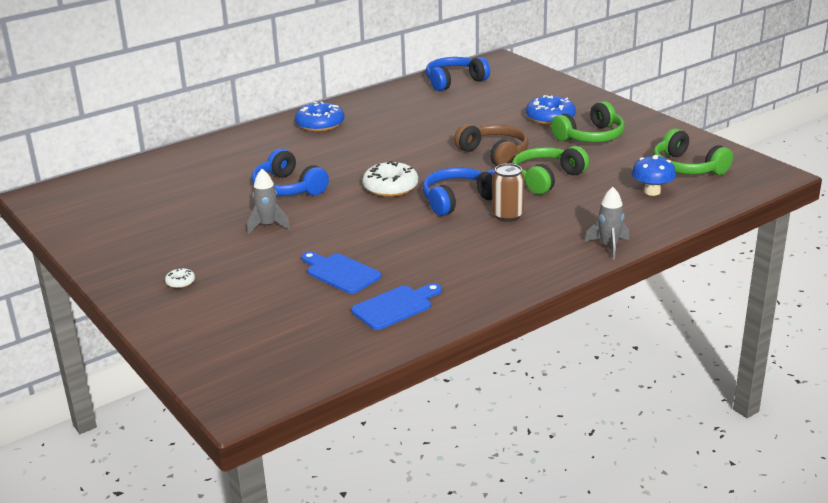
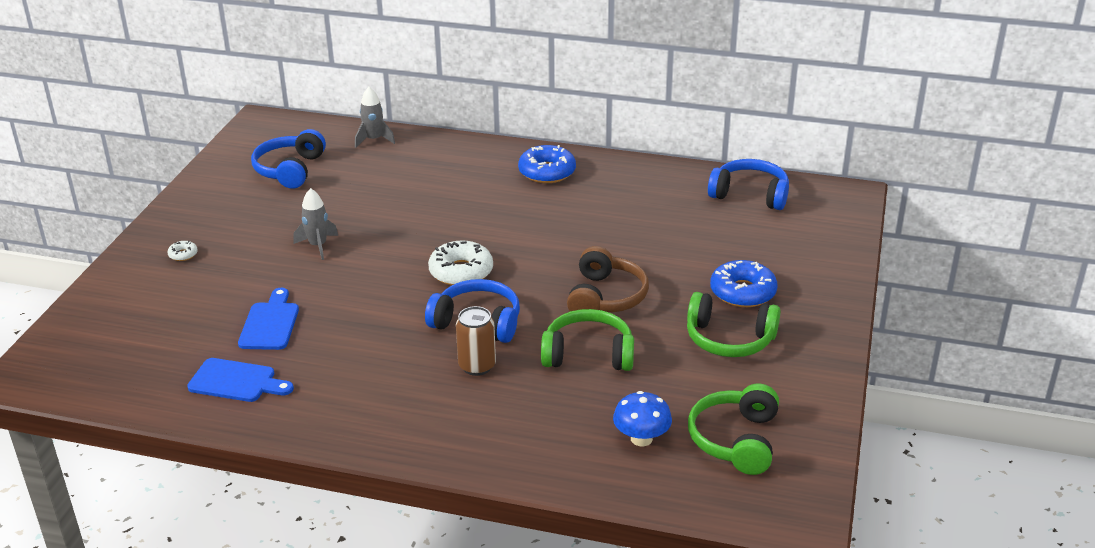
camera: 50 degrees right, 5 degrees up
blue headphones [251,149,329,196] -> blue headphones moved to [251,129,326,189]
grey rocket [585,187,629,260] -> grey rocket moved to [355,87,395,148]

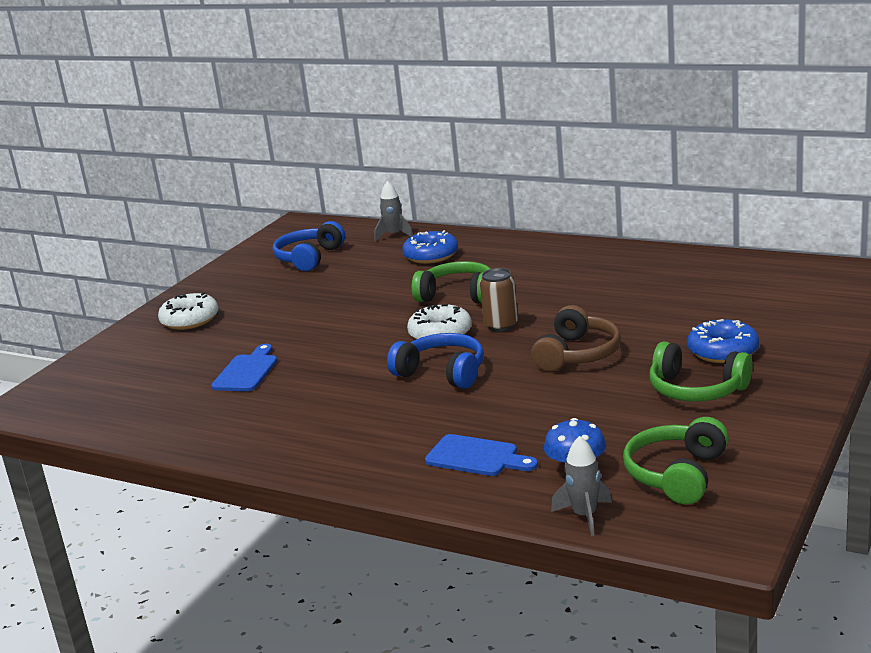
camera: 15 degrees right, 10 degrees down
white donut [167,241,198,261] -> white donut [158,292,218,330], size x2.17
blue cutting board [187,358,294,402] -> blue cutting board moved to [425,434,538,476]
grey rocket [293,188,338,260] -> grey rocket moved to [551,436,612,536]
brown can [456,306,496,376] -> brown can moved to [480,268,518,332]
blue donut [518,145,576,183] -> blue donut moved to [402,230,458,264]
green headphones [541,309,634,371] -> green headphones moved to [412,261,490,303]
blue headphones [708,159,789,210] -> none

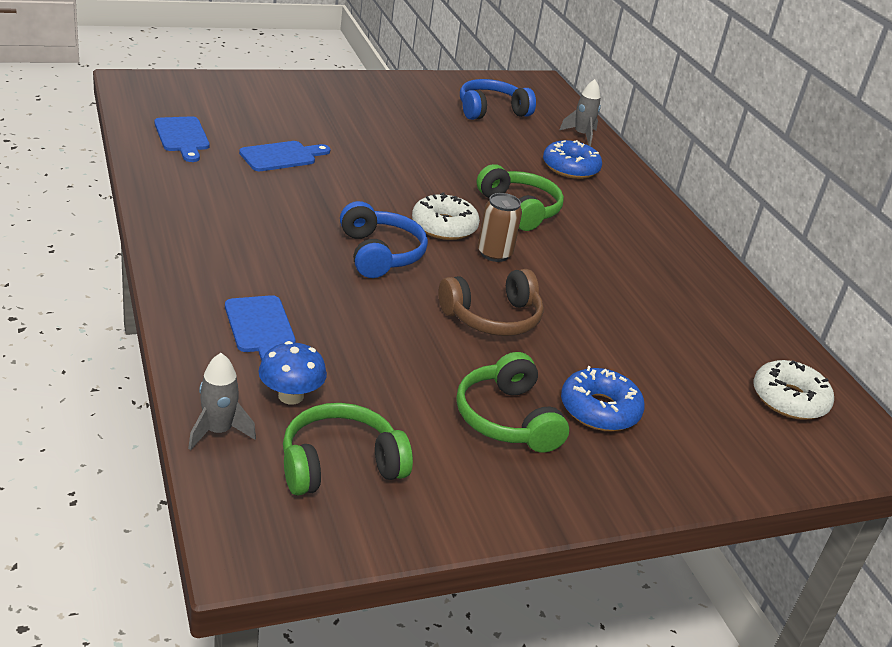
camera: 35 degrees right, 10 degrees up
white donut [158,292,218,330] -> white donut moved to [753,360,834,420]
none -> blue cutting board [154,116,210,162]

